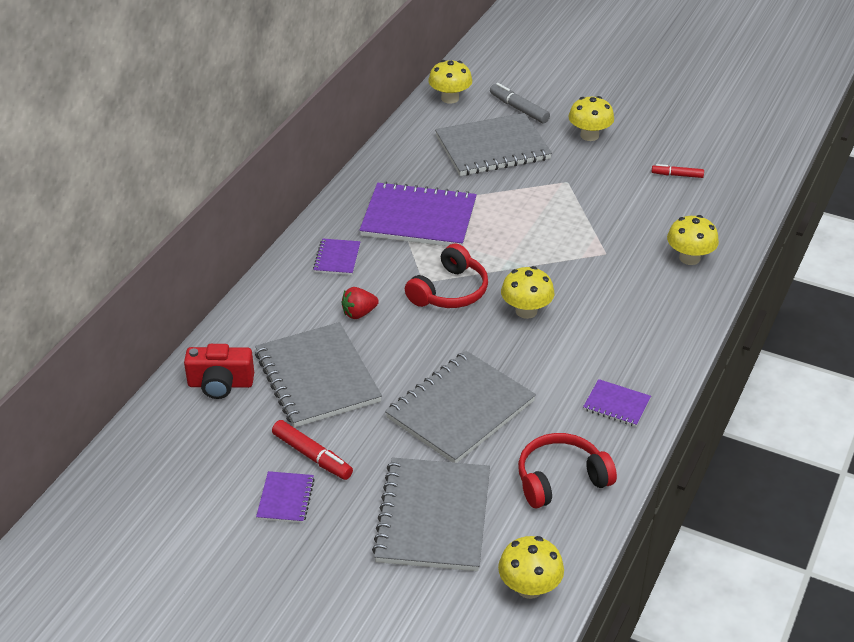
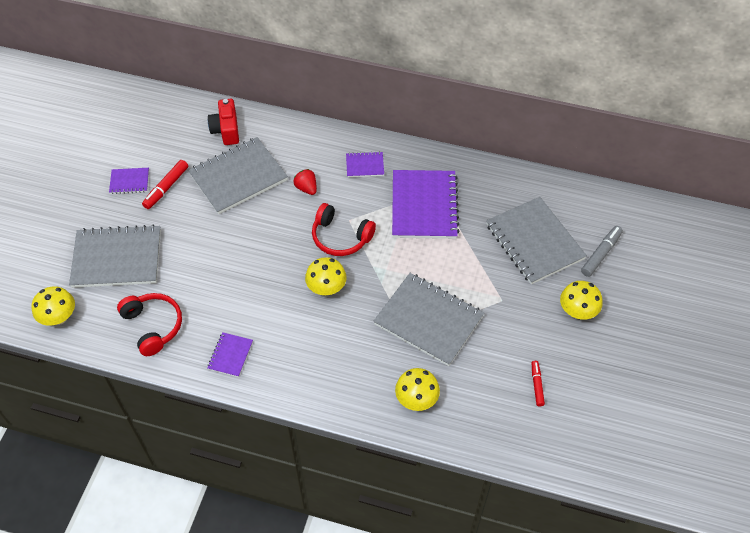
camera: 80 degrees right, 15 degrees up
grey notebook [385,351,536,463] -> grey notebook moved to [373,273,484,366]
yellow mushroom [428,60,472,104] -> none

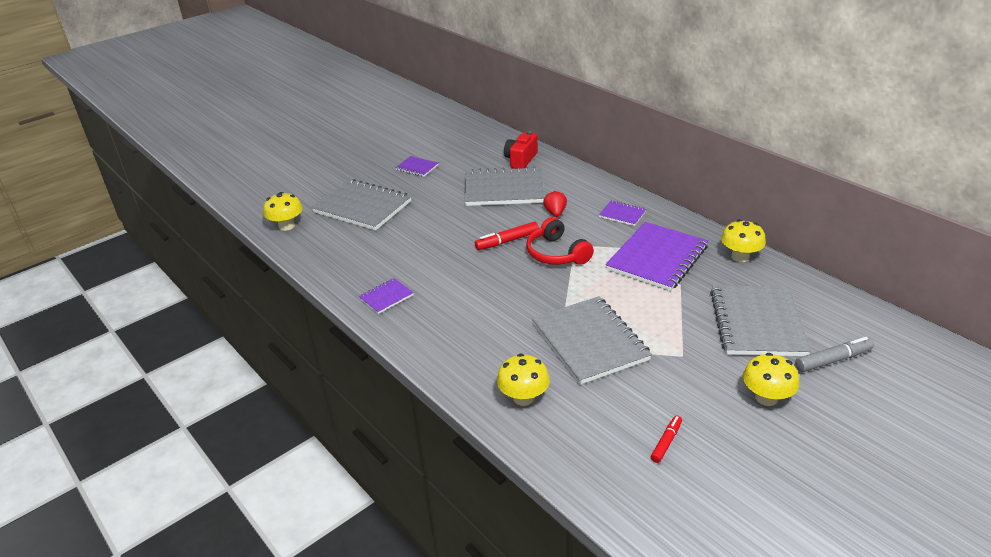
camera: 35 degrees right, 20 degrees down
red headphones [117,293,182,356] -> none
red marker [142,160,188,209] -> red marker moved to [475,222,539,250]
yellow mushroom [305,257,347,295] -> yellow mushroom moved to [721,219,766,262]

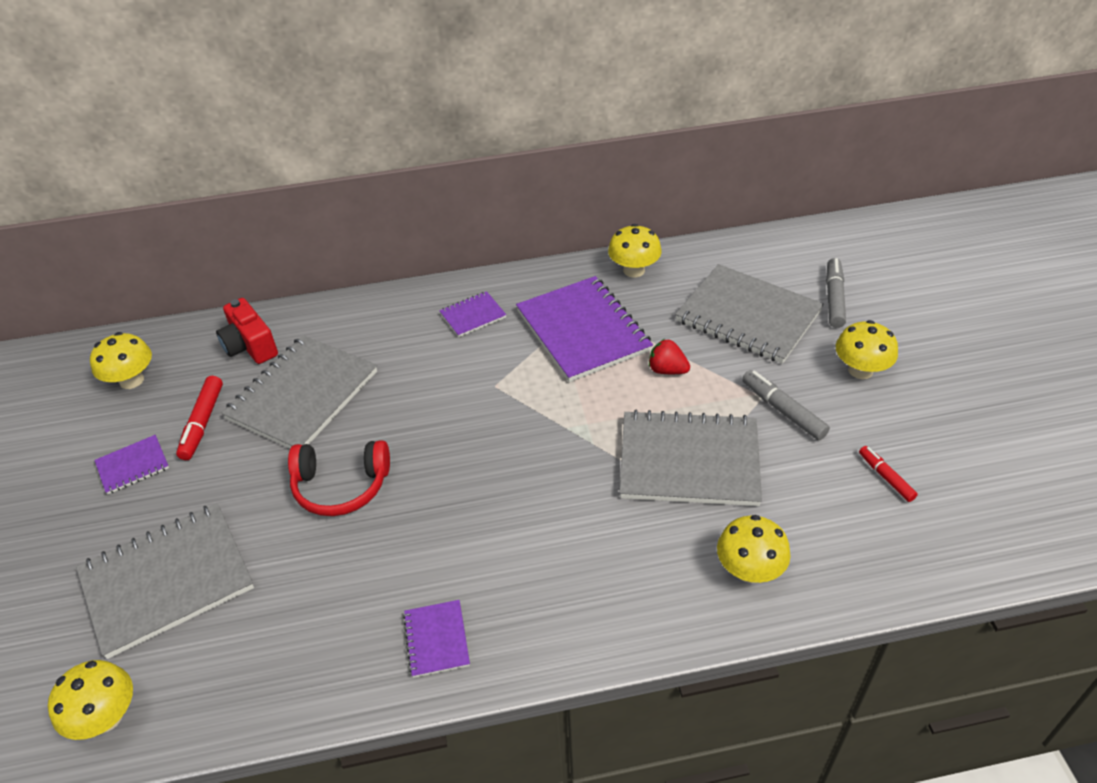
camera: 60 degrees left, 10 degrees up
red marker [475,222,539,250] -> red marker moved to [176,376,223,460]
red headphones [526,217,594,265] -> red headphones moved to [288,440,390,516]
red strawberry [543,191,567,217] -> red strawberry moved to [649,339,690,374]
none -> yellow mushroom [90,332,152,389]
none -> grey marker [742,370,830,440]

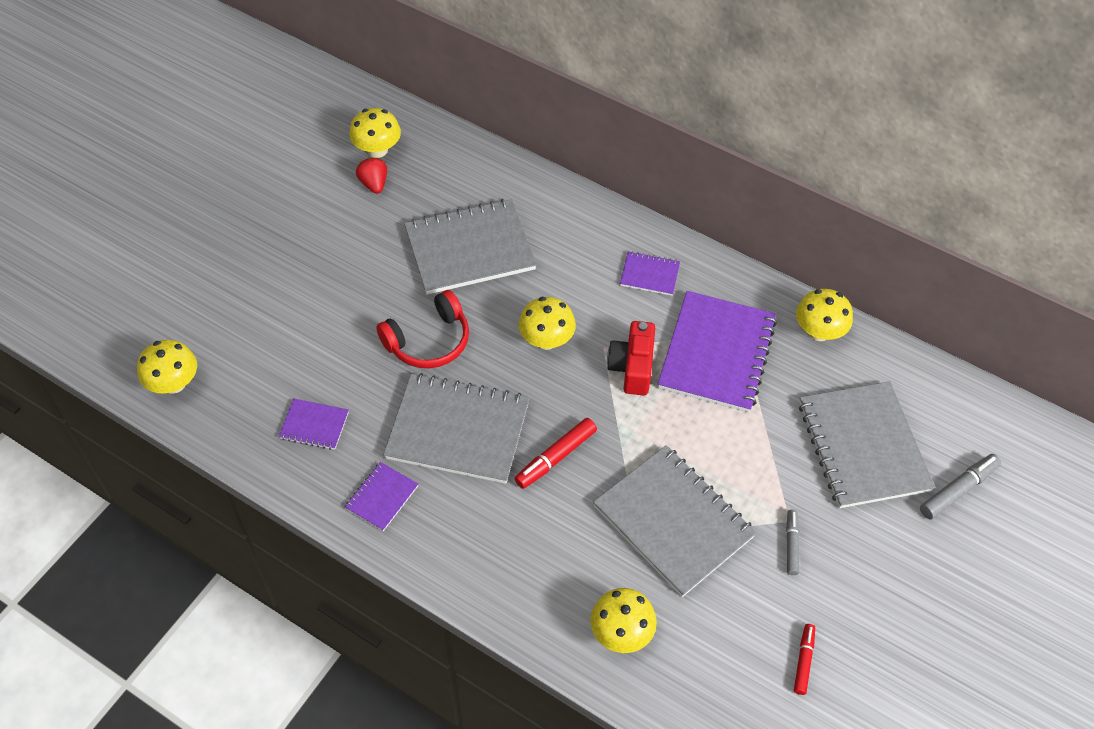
camera: 40 degrees right, 10 degrees up
grey notebook [76,503,254,659] -> grey notebook moved to [383,373,530,484]
purple notebook [94,435,169,494] -> purple notebook moved to [279,399,349,450]
red marker [176,376,223,460] -> red marker moved to [515,418,597,489]
red camera [216,298,278,364] -> red camera moved to [607,321,655,396]
red headphones [288,440,390,516] -> red headphones turned 75 degrees counterclockwise [376,290,469,368]
red strawberry [649,339,690,374] -> red strawberry moved to [356,158,387,194]
grey marker [742,370,830,440] -> grey marker [786,509,799,575], size x0.65
yellow mushroom [836,320,898,379] -> yellow mushroom moved to [519,297,576,350]

